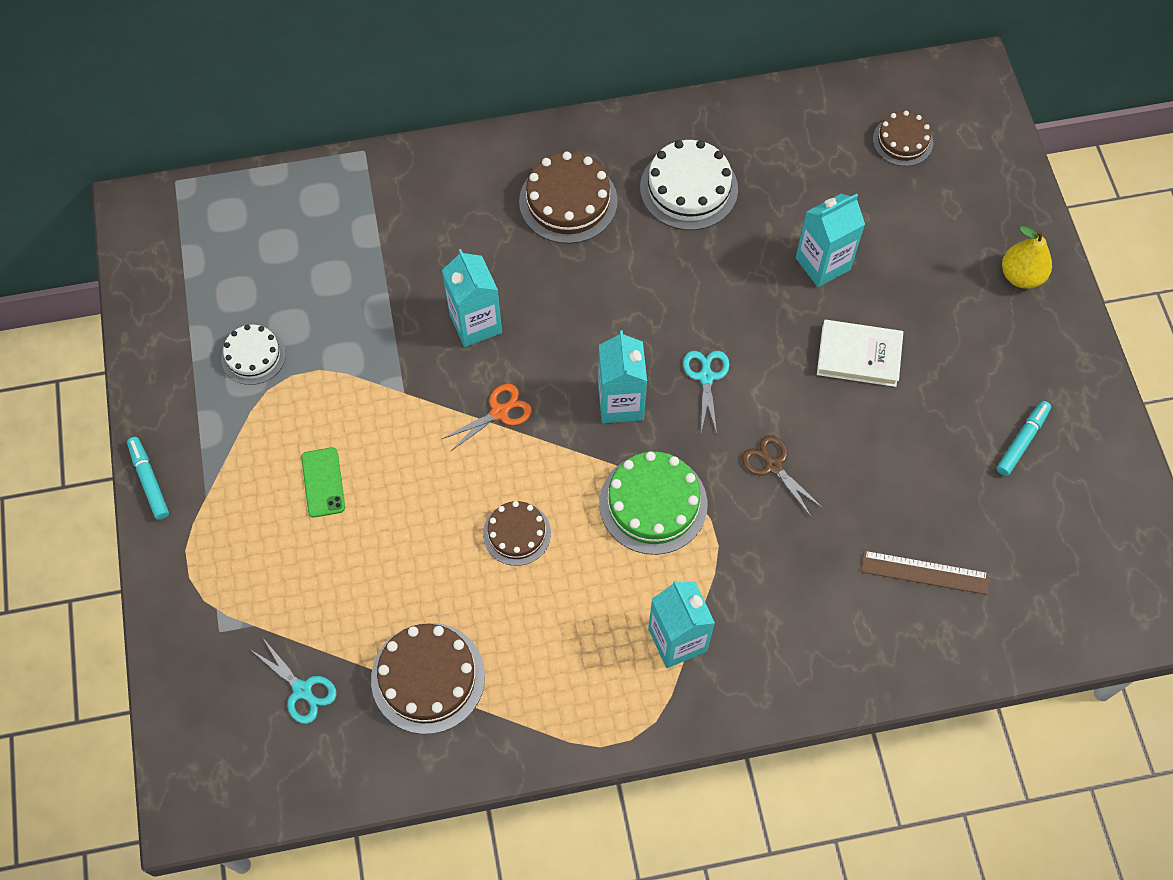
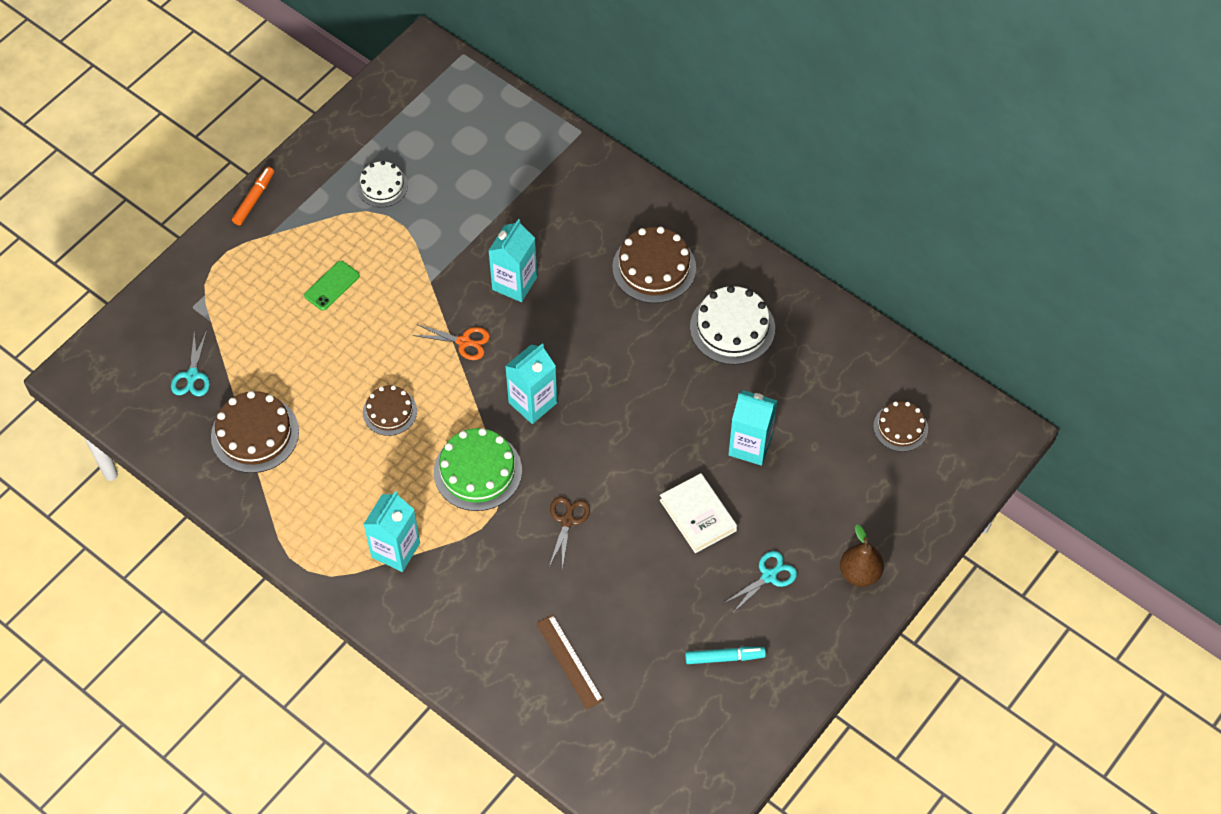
camera: 50 degrees right, 5 degrees down
turquoise marker [127,437,169,520] -> orange marker [232,167,274,225]
turquoise scissors [683,351,730,434] -> turquoise scissors moved to [723,551,797,614]
yellow pear [1002,226,1052,289] -> brown pear [840,524,884,587]

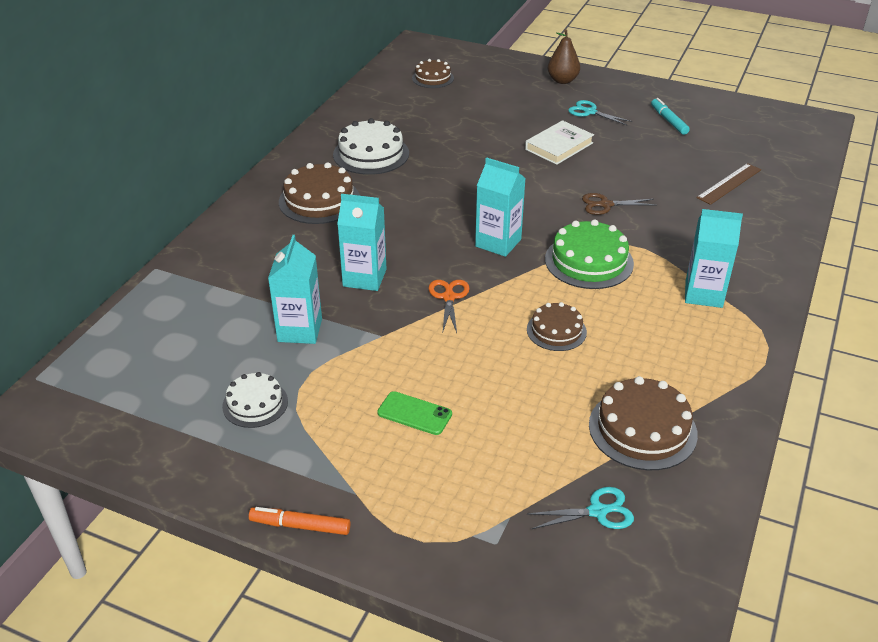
camera: 105 degrees left, 20 degrees down
turquoise carton [728,390,777,466] -> turquoise carton moved to [268,235,322,344]

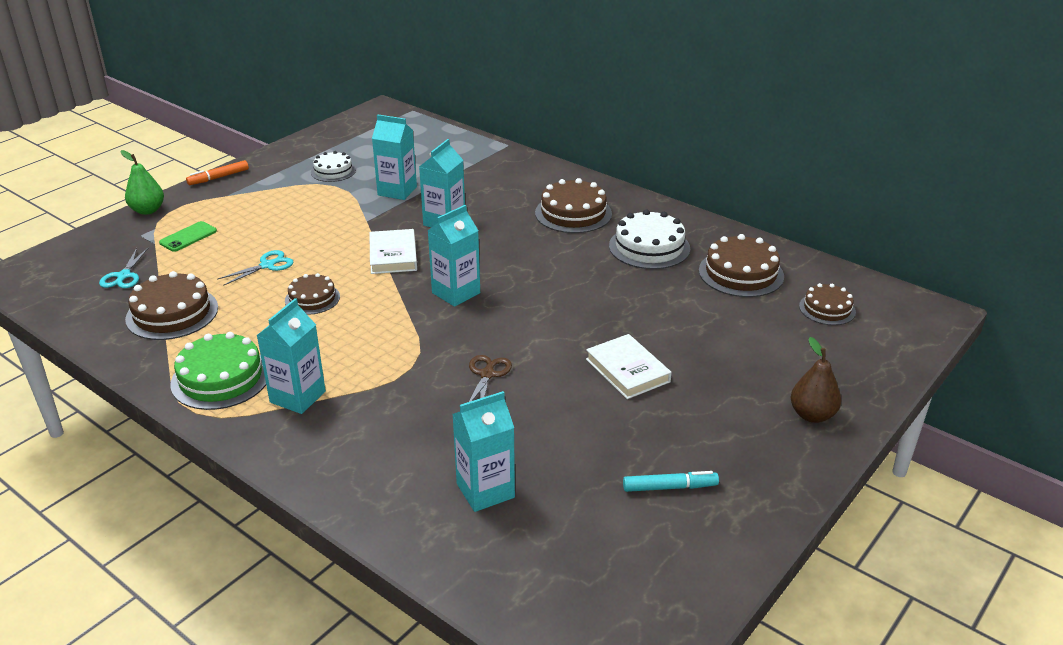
camera: 105 degrees right, 5 degrees down
orange marker [249,507,350,535] -> orange marker turned 150 degrees counterclockwise [186,160,249,185]
green phone [377,391,452,435] -> green phone moved to [159,221,217,252]
orange scissors [428,280,470,333] -> white book [369,229,417,274]
green cake [545,219,634,289] -> green cake moved to [170,332,266,410]
turquoise scissors [568,100,632,125] -> turquoise scissors moved to [218,250,294,286]
brown ruler [696,163,761,205] -> turquoise carton [452,391,515,512]
none -> green pear [120,150,164,215]
none -> brown cake [699,234,784,297]

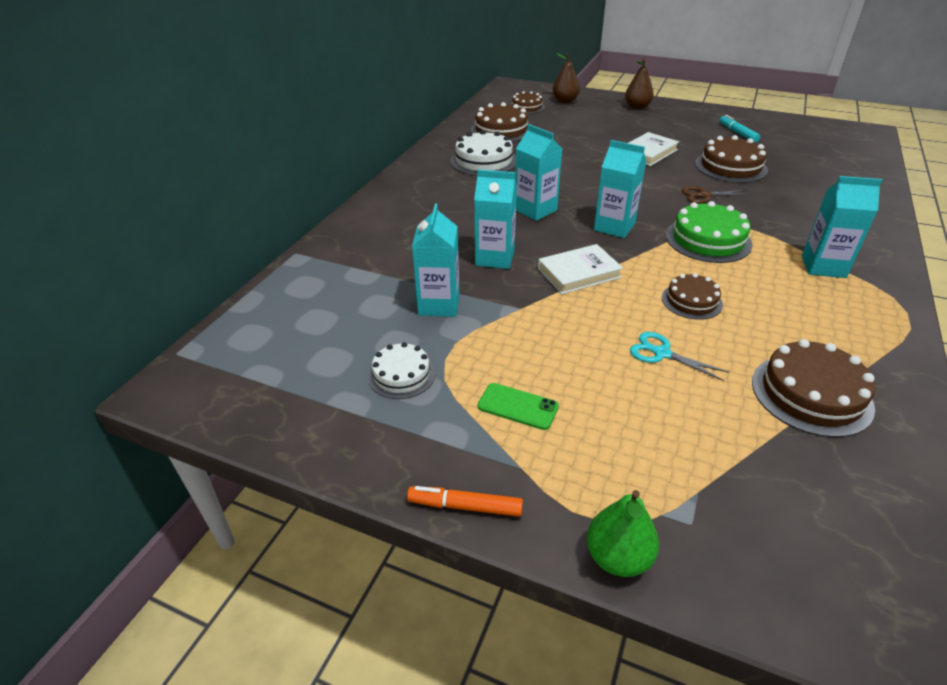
camera: 105 degrees left, 5 degrees up
turquoise scissors [99,247,149,288] -> none
green phone [159,221,217,252] -> green phone moved to [478,383,559,430]
green cake [170,332,266,410] -> green cake moved to [666,201,753,263]
orange marker [186,160,249,185] -> orange marker turned 150 degrees clockwise [407,486,523,517]
turquoise carton [452,391,515,512] -> turquoise carton moved to [515,124,562,221]
brown cake [535,178,612,233] -> brown cake moved to [695,135,768,183]
none -> brown pear [553,53,580,103]

